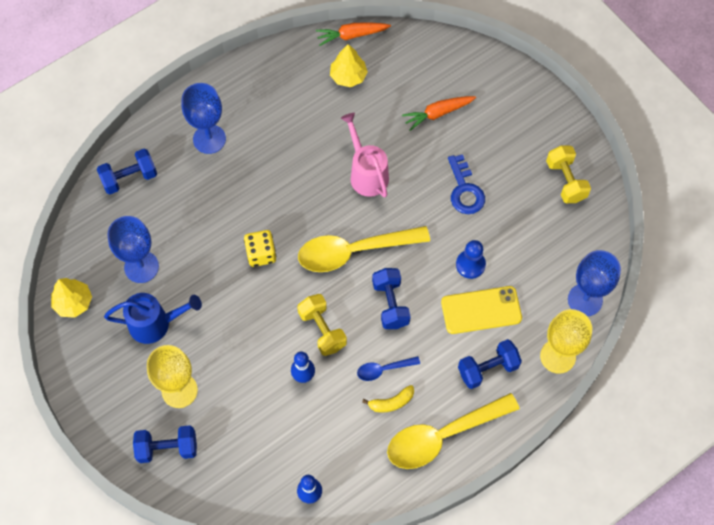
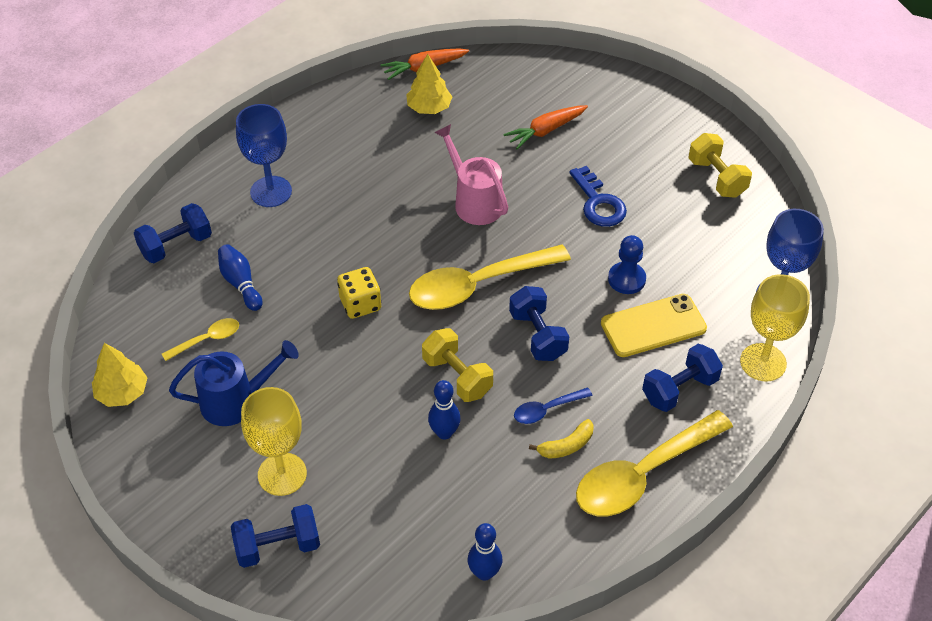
camera: 10 degrees left, 15 degrees down
blue goblet [107,216,159,283] -> yellow spoon [162,318,239,361]
none -> blue bowling pin [218,244,263,311]

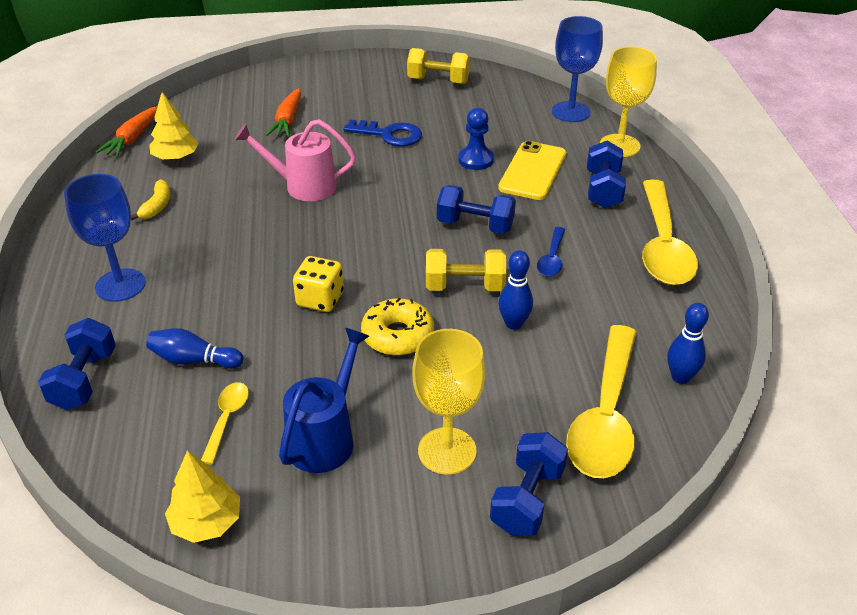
camera: 50 degrees left, 10 degrees down
yellow spoon [409,245,571,310] -> yellow spoon moved to [566,325,637,478]
yellow banana [529,419,594,459] -> yellow banana moved to [131,179,171,221]
none -> yellow donut [361,298,434,355]

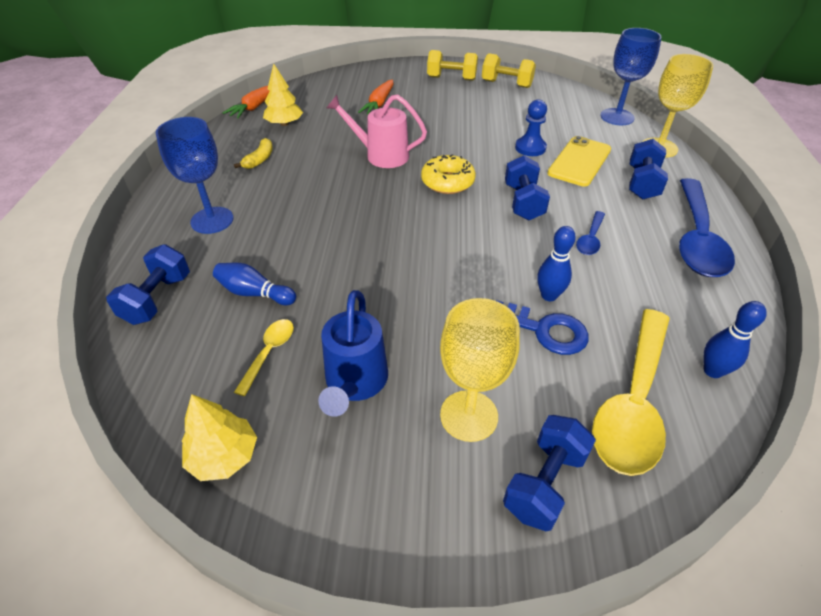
camera: 10 degrees right, 5 degrees up
blue watering can [279,328,369,473] -> blue watering can turned 150 degrees clockwise [318,290,388,417]
yellow dice [293,256,344,312] -> none
blue key [344,120,422,146] -> blue key moved to [496,300,589,355]
yellow donut [361,298,434,355] -> yellow donut moved to [421,154,476,194]
yellow dumbbell [426,249,506,291] -> yellow dumbbell moved to [427,50,478,81]
blue dumbbell [437,185,516,234] -> blue dumbbell turned 60 degrees clockwise [505,155,550,220]
yellow spoon [642,180,698,285] -> blue spoon [679,178,735,277]

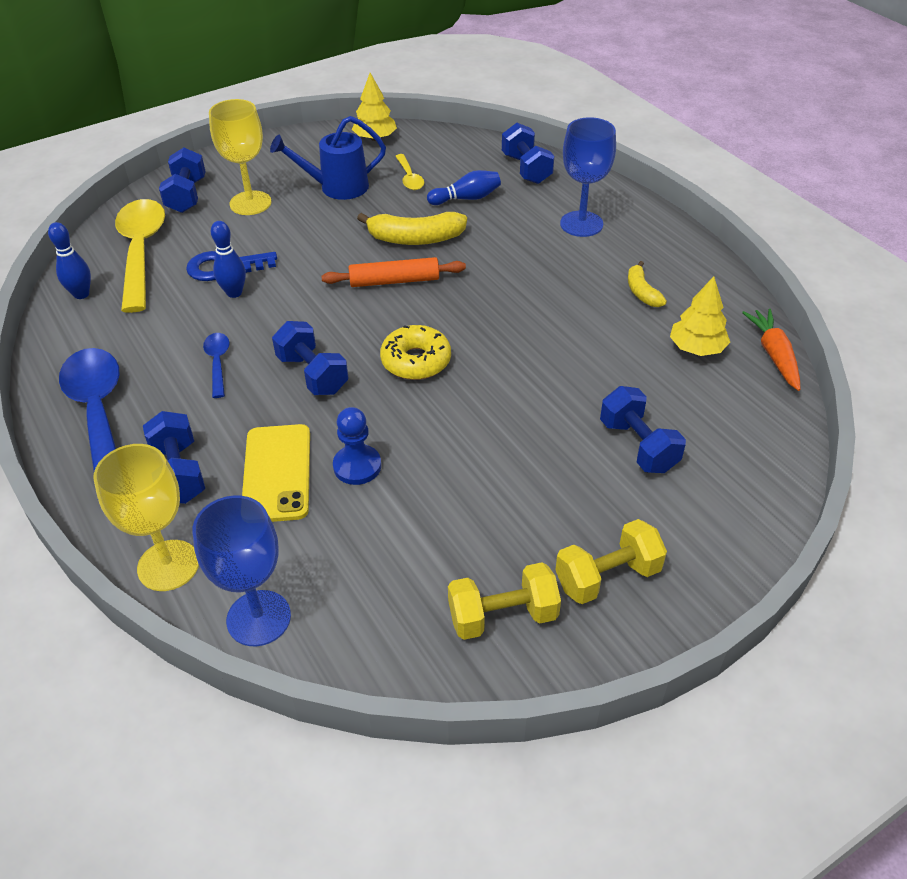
camera: 145 degrees right, 0 degrees up
blue watering can [318,290,388,417] -> blue watering can turned 75 degrees counterclockwise [270,116,386,200]
pink watering can [327,95,427,168] -> none
orange carrot [358,80,393,114] -> blue dumbbell [600,386,686,473]
none -> orange rolling pin [321,257,466,287]
none -> yellow banana [357,212,467,245]

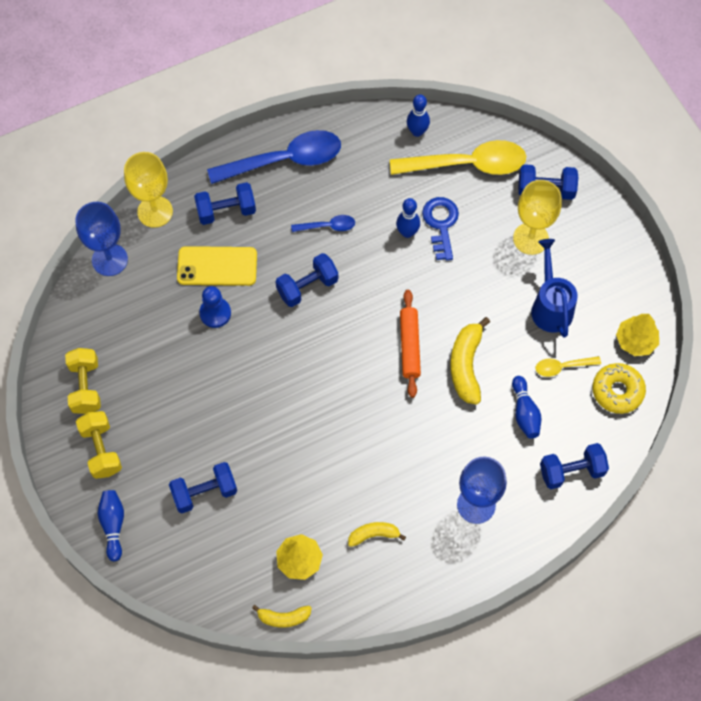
camera: 95 degrees right, 20 degrees up
yellow donut [380,325,451,380] -> yellow donut moved to [593,363,646,414]
orange carrot [742,309,801,391] -> yellow banana [252,605,312,628]
none -> blue bowling pin [98,490,124,562]

